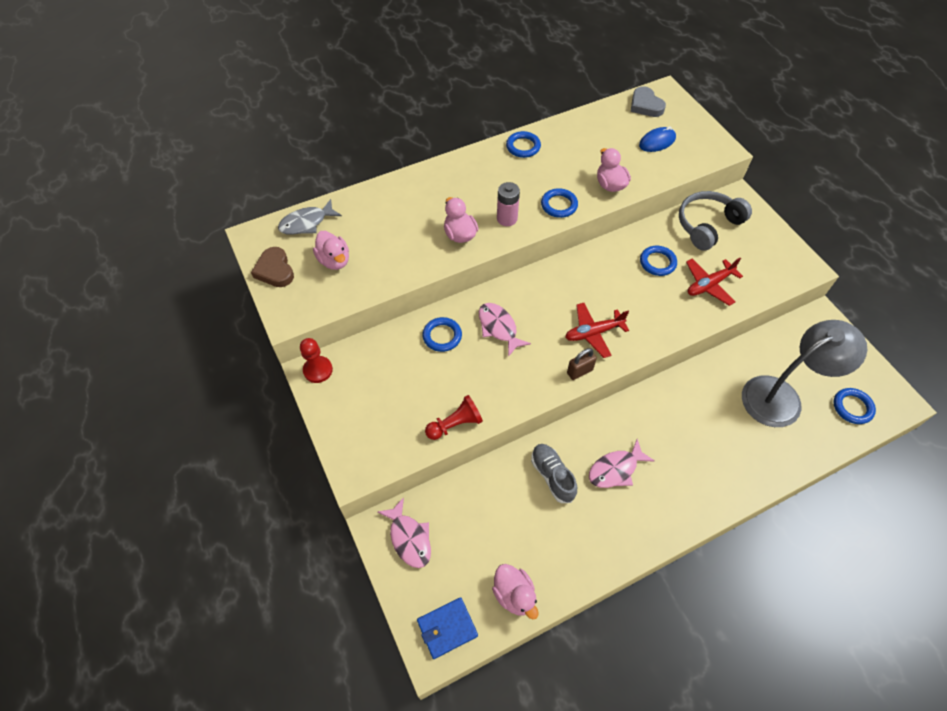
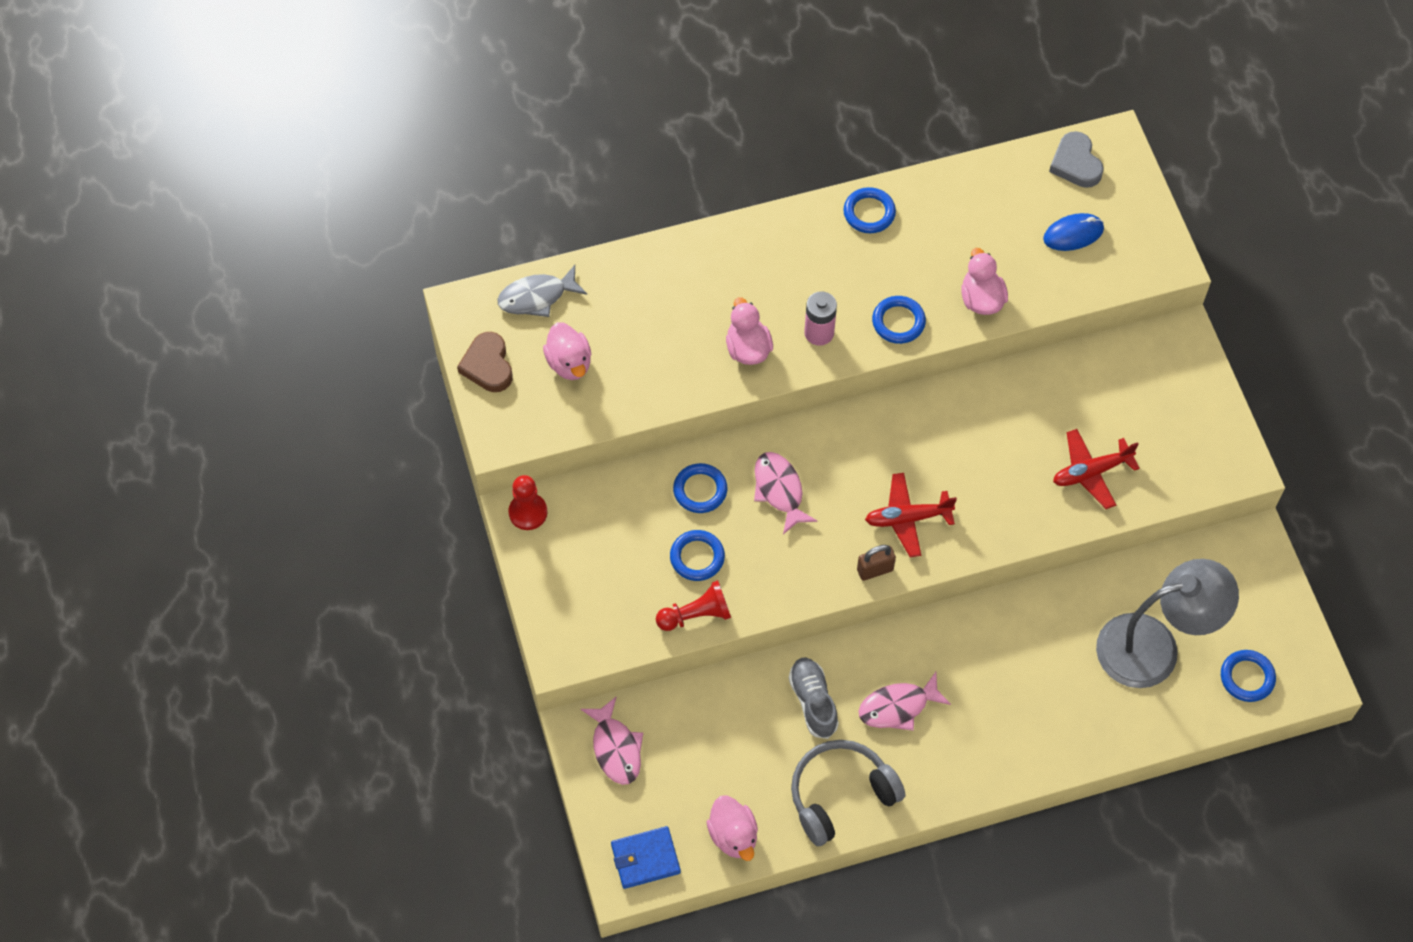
camera: 10 degrees right, 5 degrees up
blue ring [640,246,677,276] -> blue ring moved to [670,530,725,581]
grey headphones [679,191,752,251] -> grey headphones moved to [791,740,905,846]

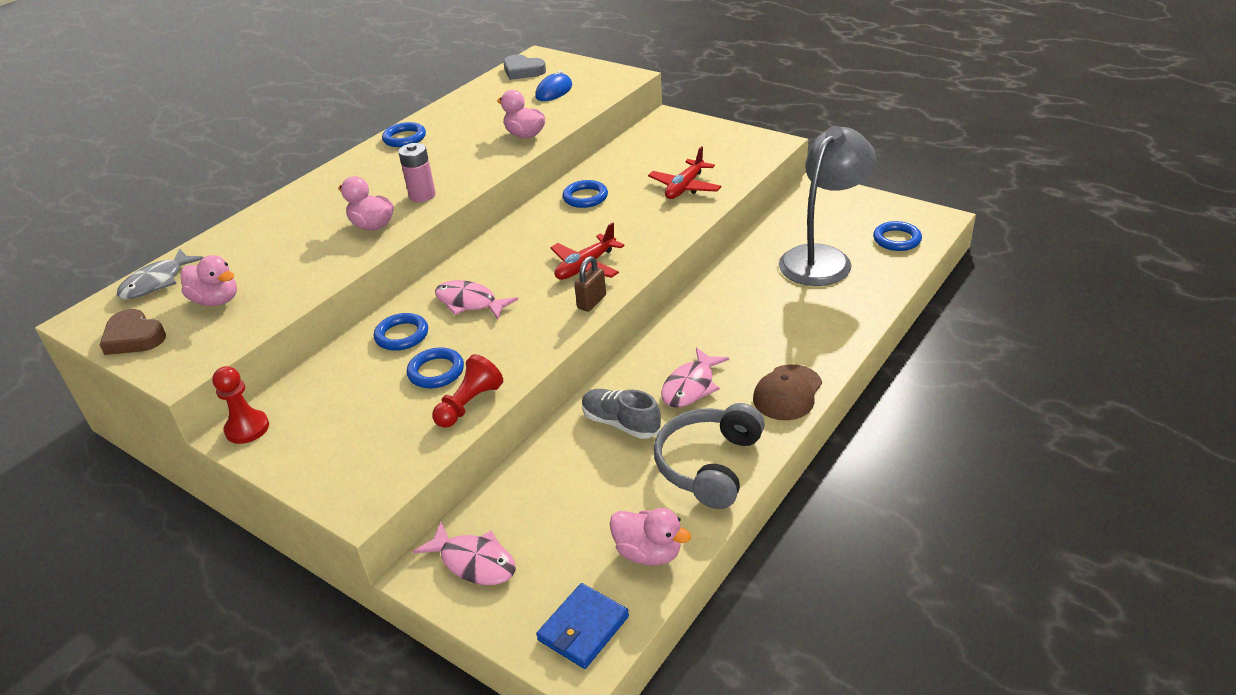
camera: 35 degrees left, 25 degrees down
blue ring [872,296,926,344] -> blue ring moved to [562,180,608,208]
none -> brown cap [753,364,822,420]

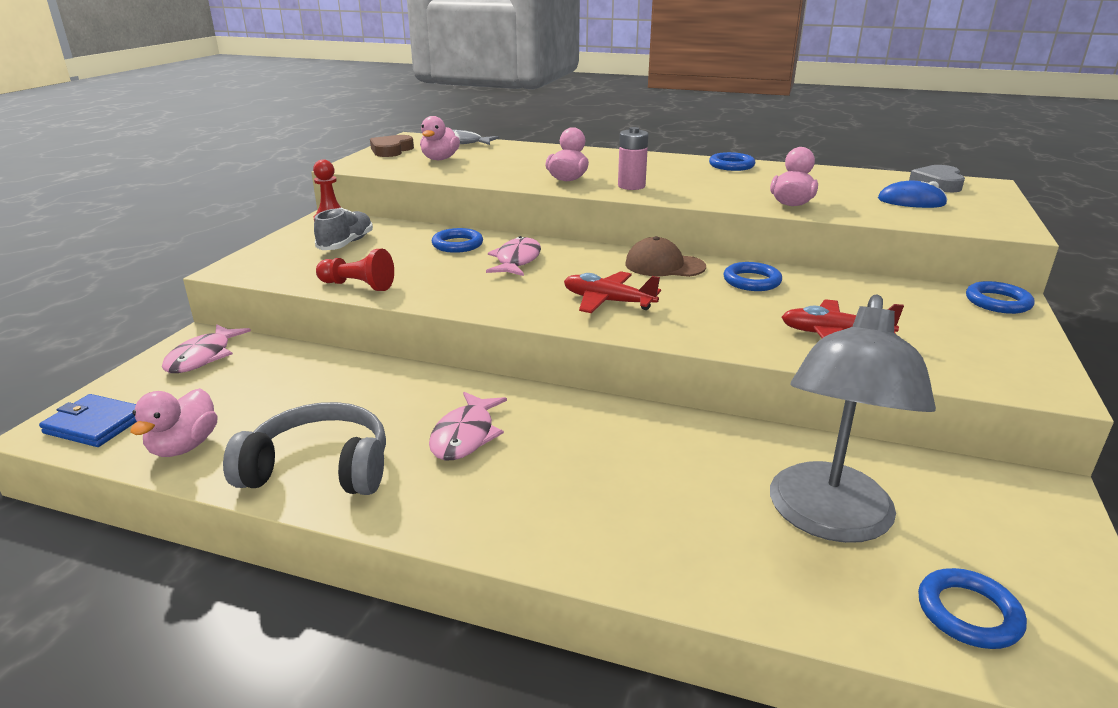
camera: 70 degrees right, 10 degrees down
blue ring [407,348,464,388] -> blue ring moved to [966,281,1035,314]
brown padlock [574,256,606,312] -> none
grey shoe [582,389,661,439] -> grey shoe moved to [314,208,373,250]
pink fish [661,347,729,408] -> pink fish turned 90 degrees counterclockwise [429,392,507,460]
brown cap [753,364,822,420] -> brown cap moved to [625,236,706,277]
grey lamp [779,126,876,286] -> grey lamp turned 90 degrees clockwise [770,294,936,543]

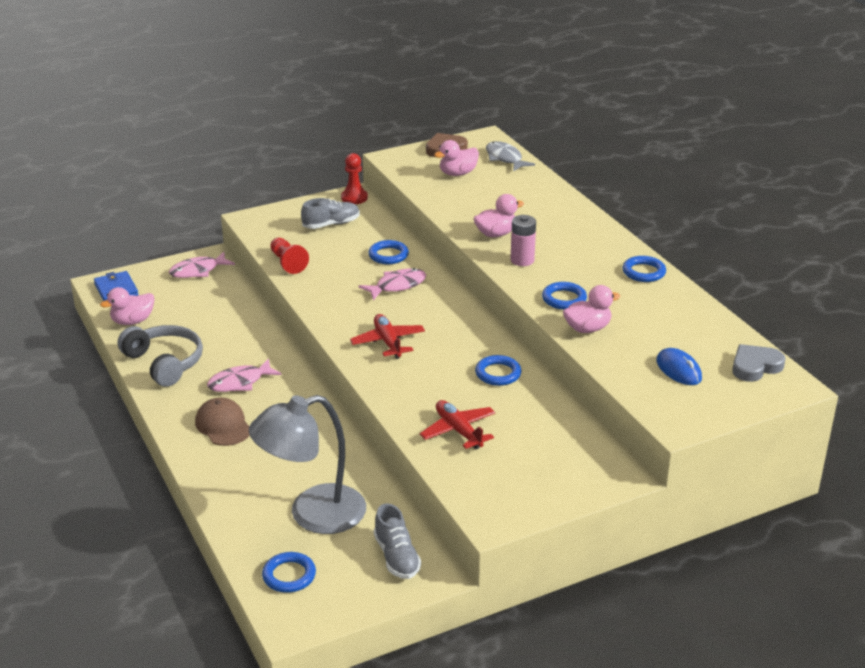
camera: 45 degrees right, 5 degrees up
brown cap [625,236,706,277] -> brown cap moved to [195,397,250,446]
blue ring [966,281,1035,314] -> blue ring moved to [542,282,587,310]
none -> grey shoe [374,503,421,579]

